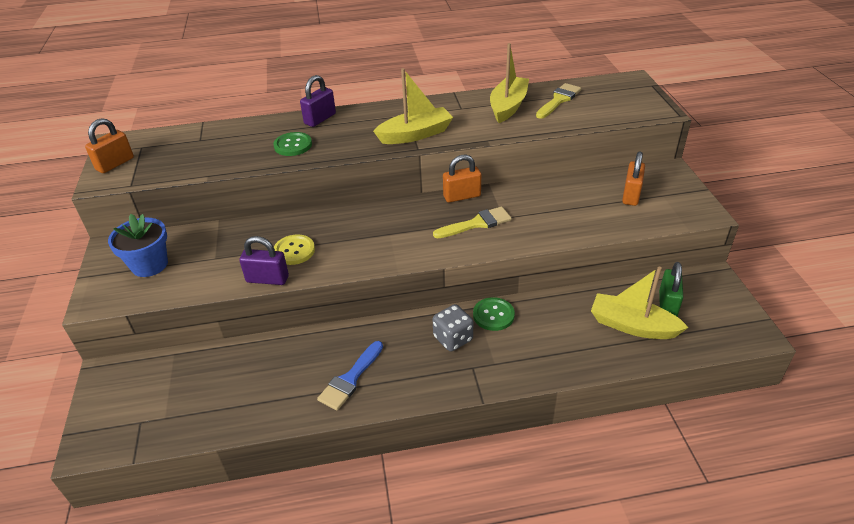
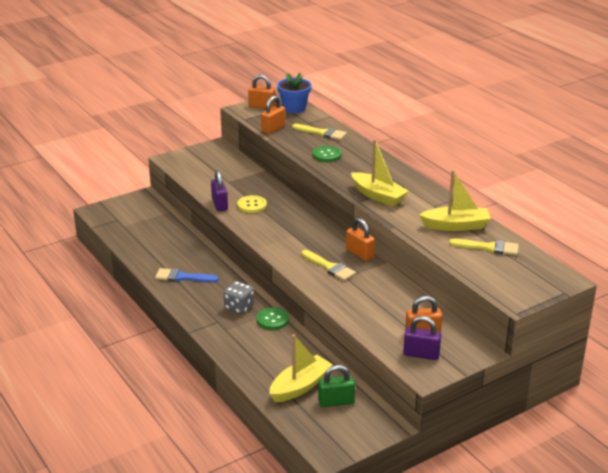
camera: 65 degrees right, 10 degrees down
blue flower pot [108,214,168,277] -> blue flower pot moved to [277,73,311,113]
purple padlock [300,75,336,127] -> purple padlock moved to [403,316,441,360]
yellow boat [591,267,689,339] -> yellow boat turned 45 degrees clockwise [269,334,333,403]
none -> orange padlock [261,96,286,134]
none -> yellow brush [292,124,347,140]

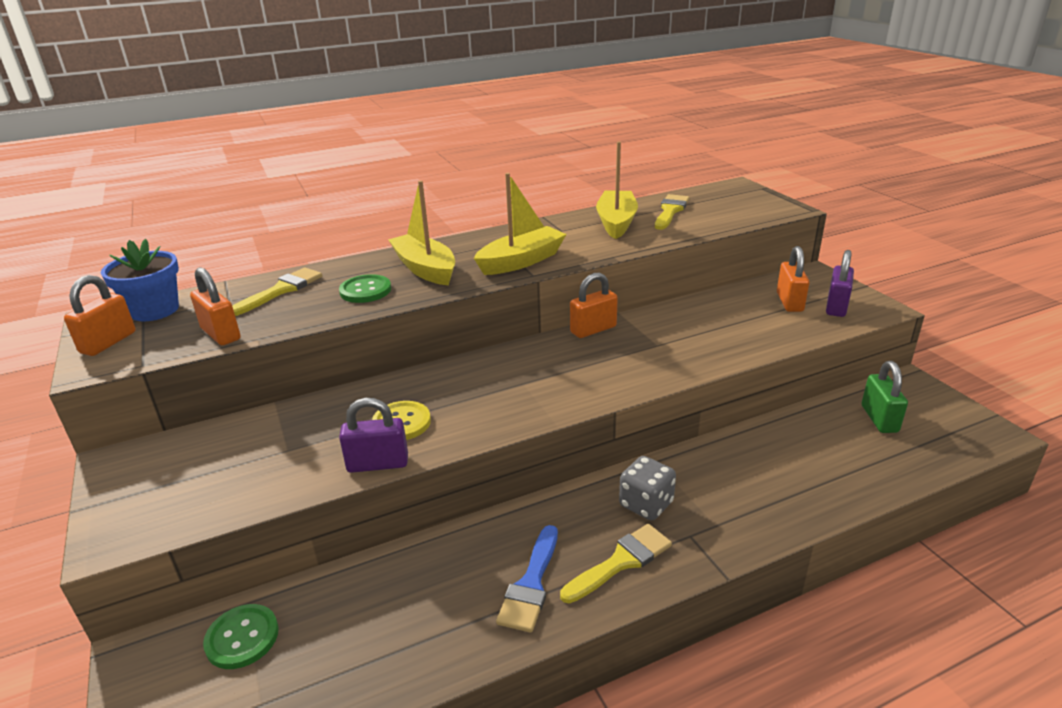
camera: 80 degrees left, 0 degrees up
green button [256,307,289,330] -> green button moved to [203,604,279,669]
yellow boat [269,334,333,403] -> yellow boat moved to [388,180,455,286]
yellow brush [302,250,356,281] -> yellow brush moved to [560,524,672,603]

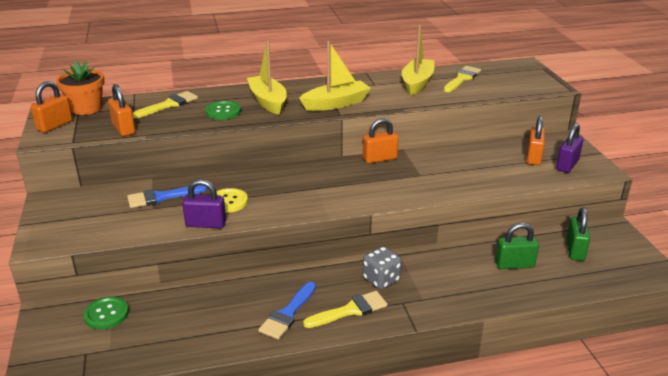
camera: 10 degrees right, 0 degrees up
blue flower pot [101,239,179,321] -> orange flower pot [56,61,104,115]
none -> blue brush [127,185,207,208]
none -> green padlock [495,223,539,269]

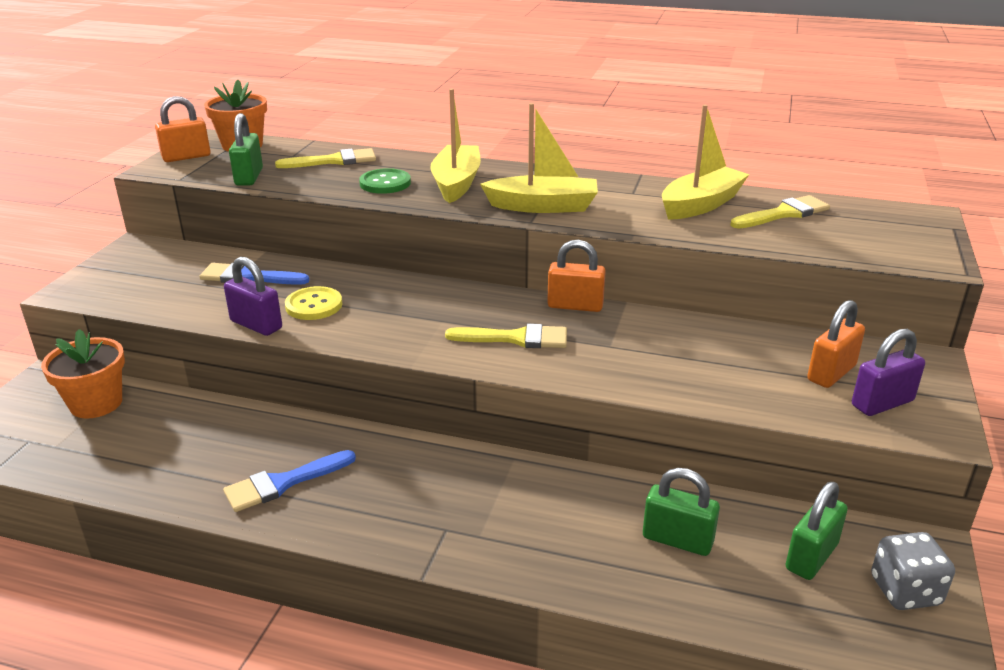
camera: 30 degrees right, 0 degrees up
green button [83,297,129,330] -> orange flower pot [41,329,125,419]
orange padlock [108,84,135,136] -> green padlock [229,113,263,186]
yellow brush [303,291,387,328] -> yellow brush moved to [445,324,567,348]
grey dice [363,246,402,290] -> grey dice moved to [871,532,955,610]

